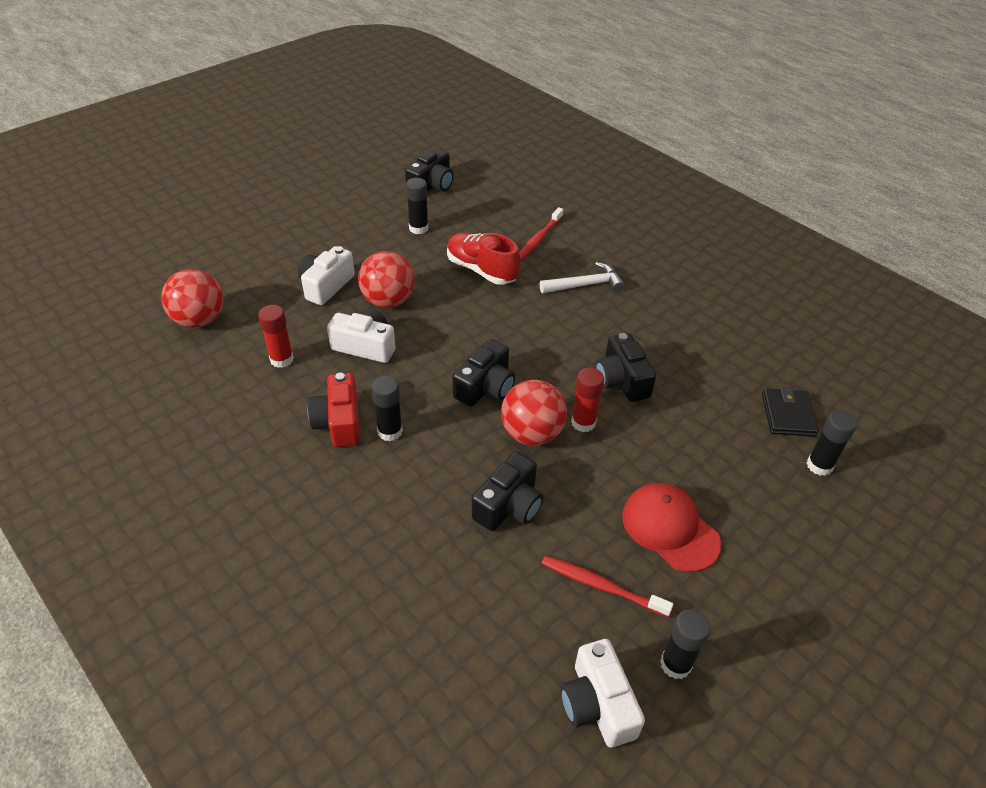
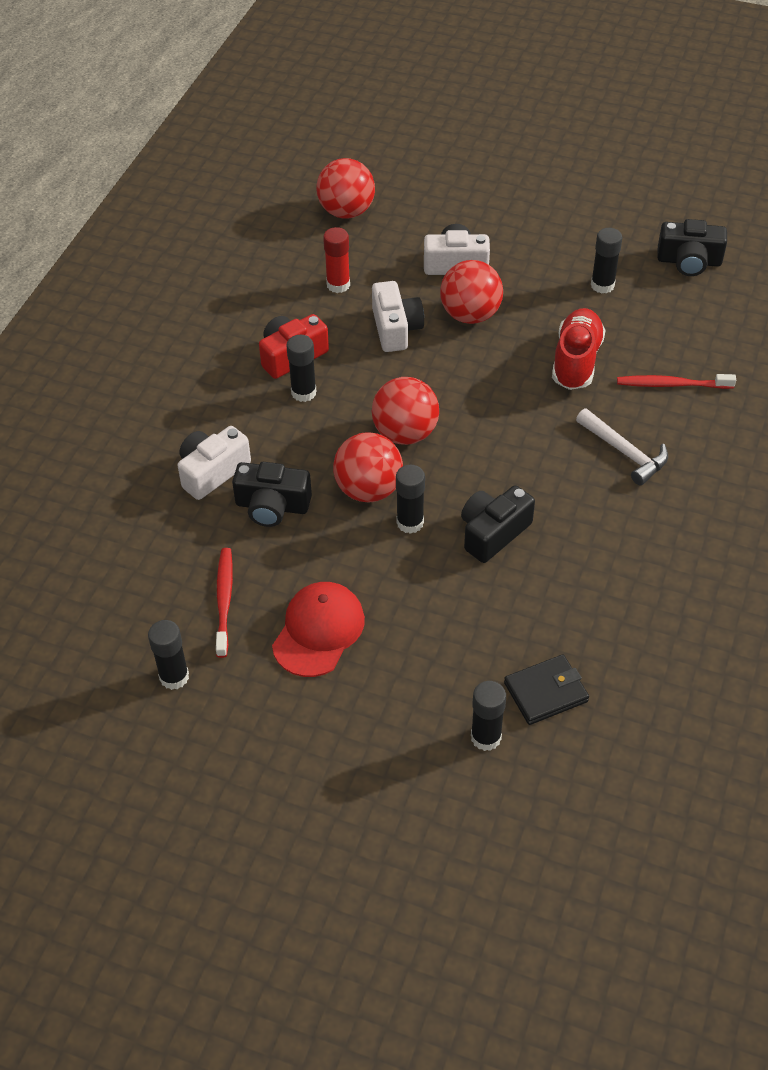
camera: 65 degrees right, 5 degrees up
black camera [453,339,515,407] -> red ball [372,377,439,445]
white camera [560,639,645,748] -> white camera moved to [177,426,251,500]
red glue stick [571,368,604,432] -> black glue stick [396,465,425,534]

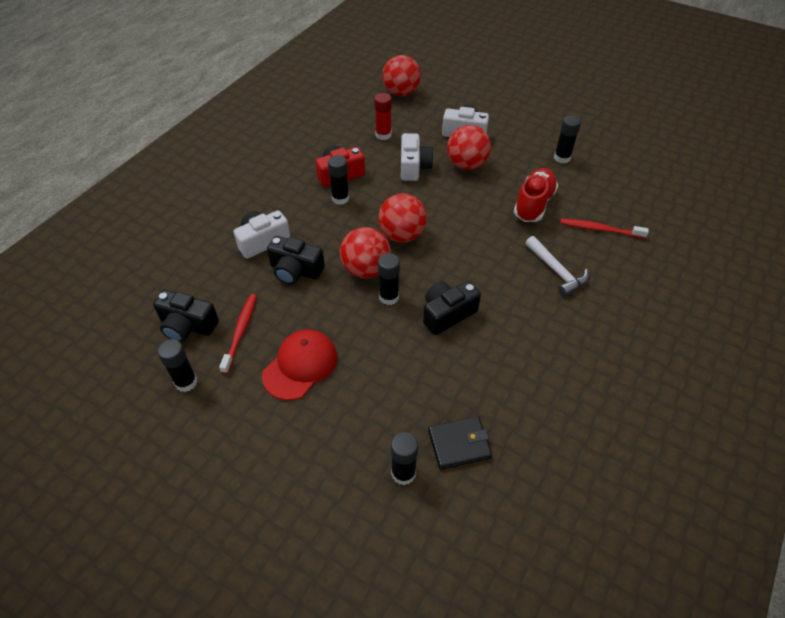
camera: 10 degrees right, 0 degrees up
black camera [657,219,727,276] -> black camera moved to [153,290,219,342]

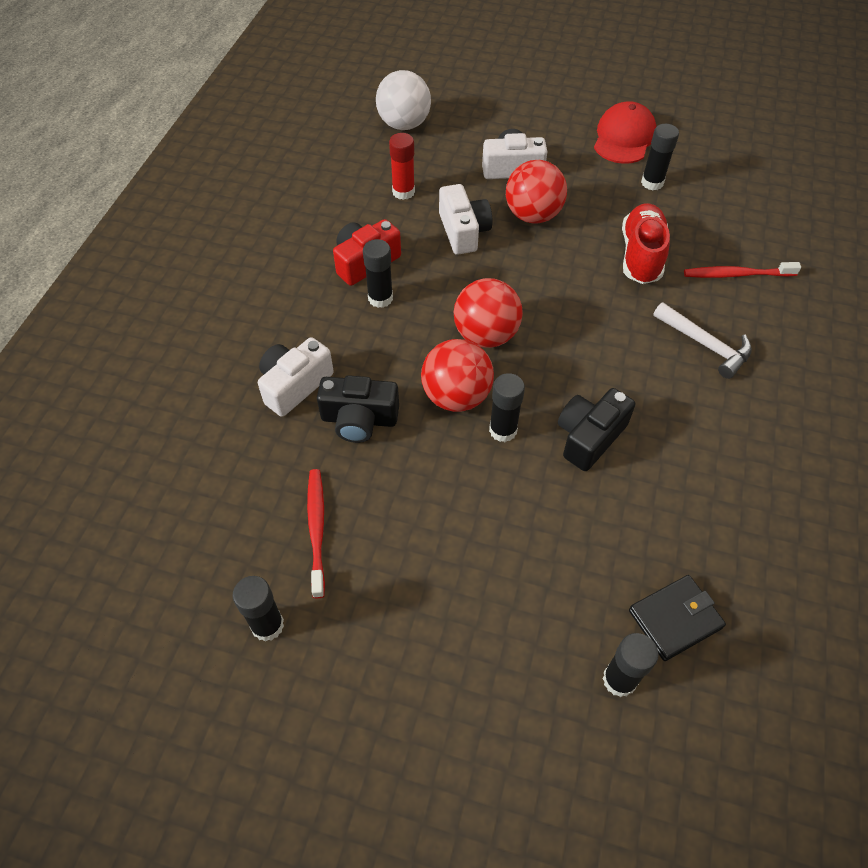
camera: 15 degrees left, 5 degrees up
black camera [153,290,219,342] -> none
red cap [262,329,337,400] -> red cap moved to [594,101,657,164]
red ball [382,55,421,96] -> white ball [376,70,431,130]

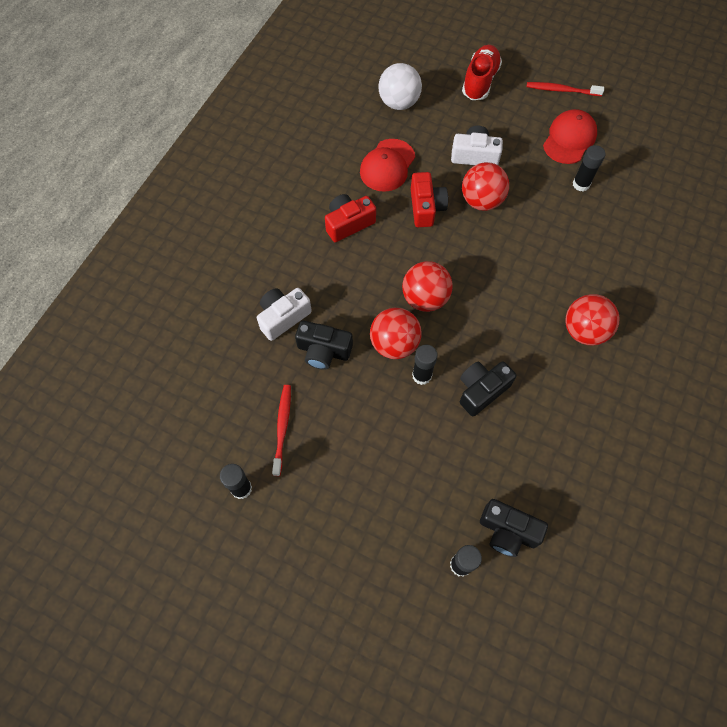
camera: 10 degrees right, 10 degrees up
black glue stick [363,239,393,308] -> none
red glue stick [389,133,415,200] -> red cap [360,139,415,192]
white camera [439,184,493,255] -> red camera [411,172,448,227]
red shoe [622,203,670,284] -> red shoe moved to [462,45,502,100]
black wallet [629,575,726,661] -> black camera [480,499,548,557]
white hammer [653,302,752,379] -> red ball [565,294,620,346]
red toothbrush [684,262,801,278] -> red toothbrush moved to [527,82,604,96]

